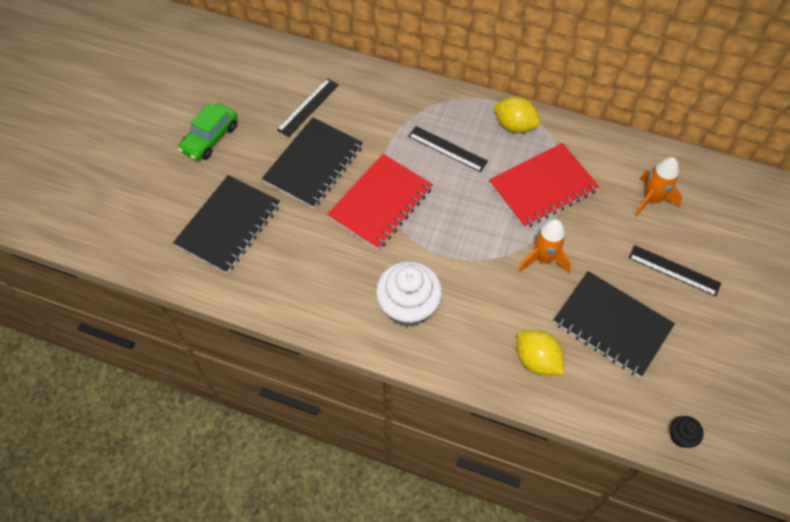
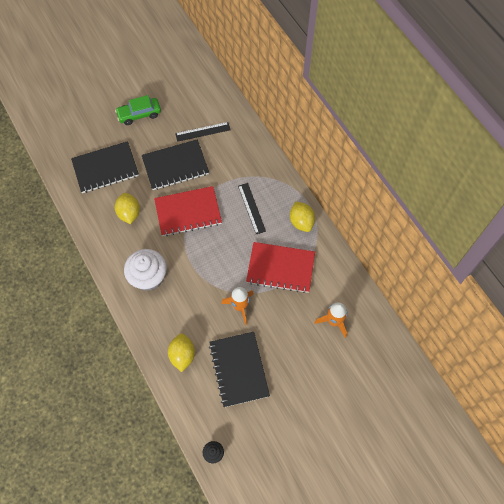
camera: 40 degrees right, 5 degrees up
black ruler [629,245,721,296] -> none
none -> yellow lemon [115,193,140,224]

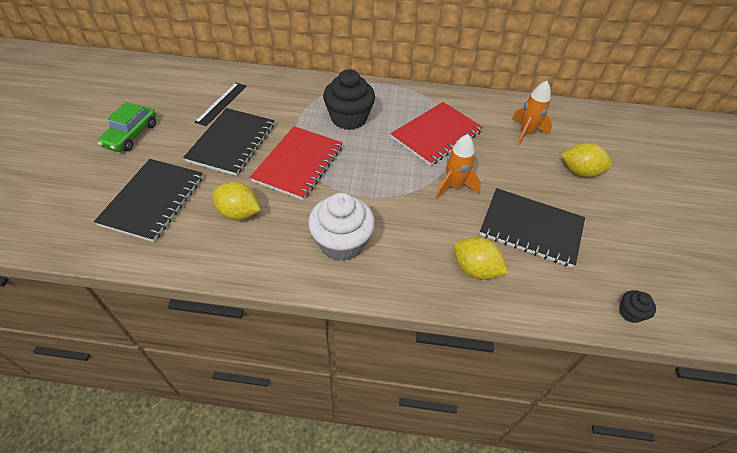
camera: 55 degrees left, 15 degrees down
black ruler [238,183,266,234] -> black cupcake [323,69,375,130]
yellow lemon [290,201,315,232] -> yellow lemon moved to [561,143,612,177]

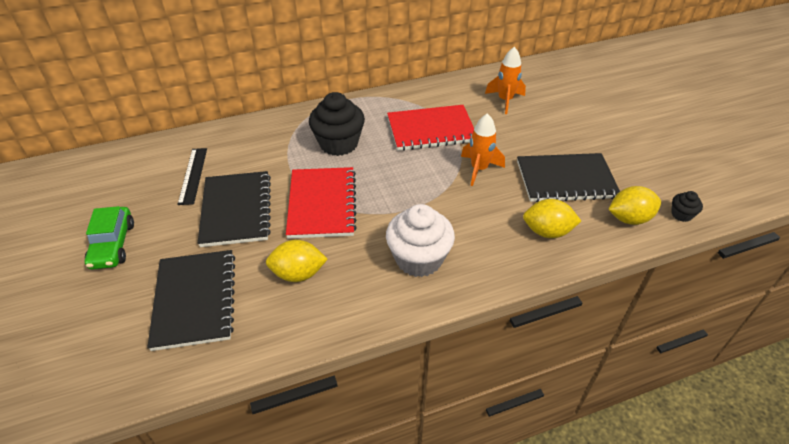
camera: 25 degrees left, 5 degrees down
red notebook [391,102,483,166] -> red notebook turned 60 degrees clockwise [387,105,474,151]
yellow lemon [561,143,612,177] -> yellow lemon moved to [608,186,661,225]

